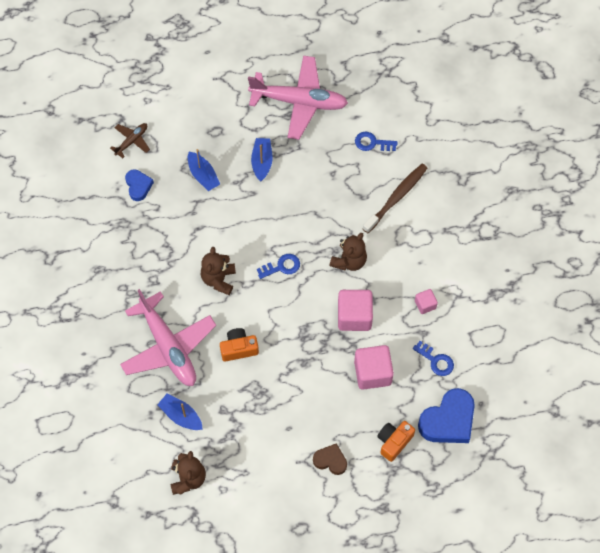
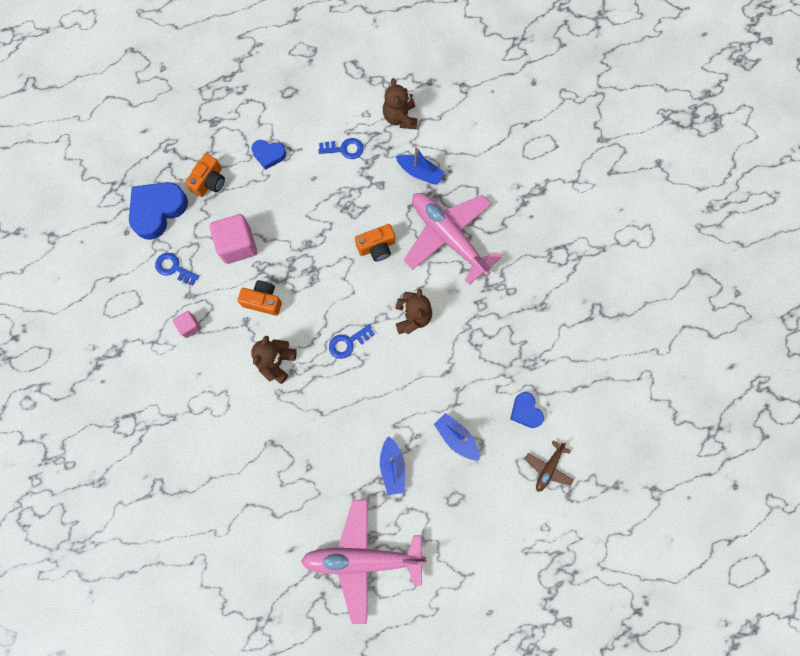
camera: 170 degrees right, 10 degrees up
brown heart [313,443,347,475] -> blue heart [251,140,286,170]
pink cube [338,290,373,331] -> orange camera [237,280,282,316]
blue key [355,132,398,151] -> blue key moved to [318,138,364,159]
brown toothbrush [363,164,427,233] -> none

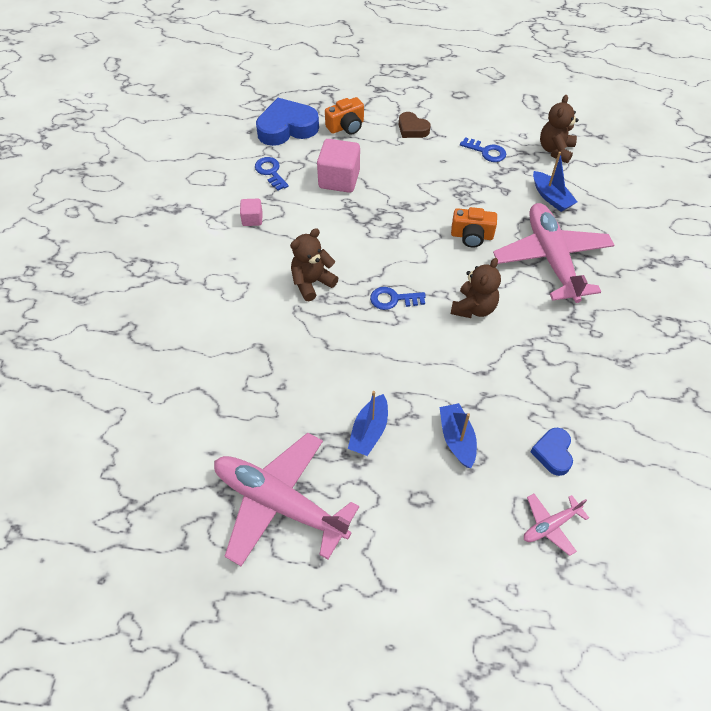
camera: 30 degrees right, 20 degrees down
orange camera [237,280,282,316] -> none
blue heart [251,140,286,170] -> brown heart [399,112,431,138]
brown plane [525,440,574,492] -> pink plane [524,494,589,556]

